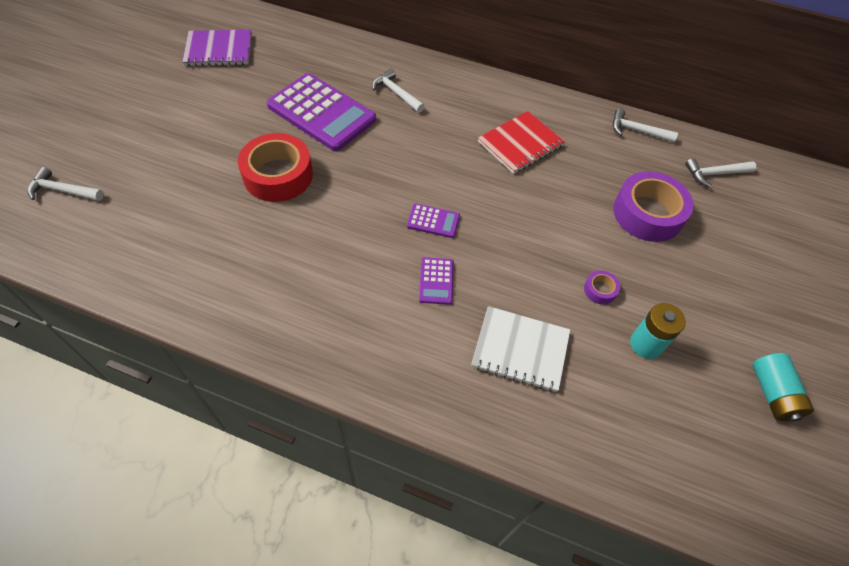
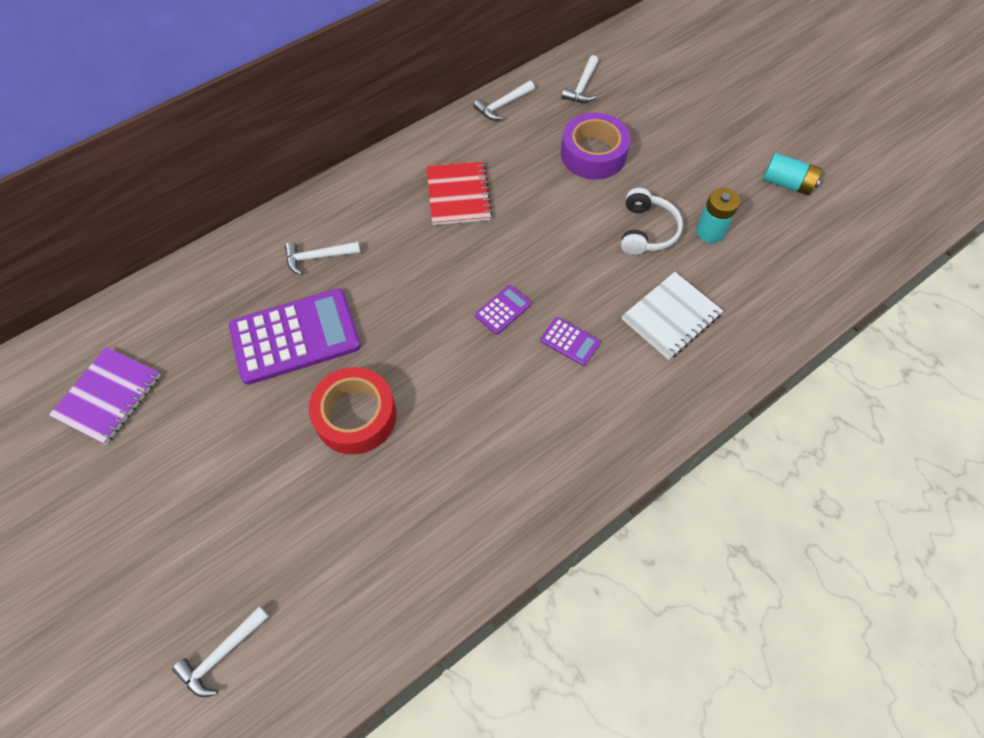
camera: 55 degrees left, 5 degrees up
purple tape [584,270,620,304] -> white headphones [621,188,683,255]

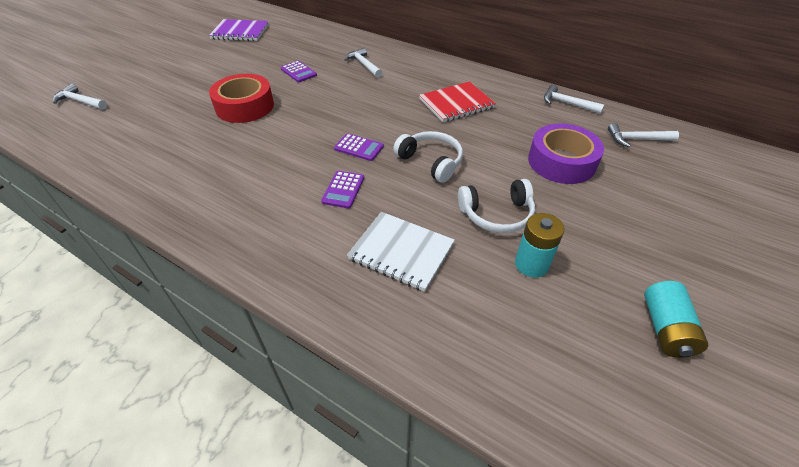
camera: 70 degrees right, 15 degrees down
purple calculator [229,289,361,385] -> purple calculator [281,61,317,82], size x0.44
none -> white headphones [393,131,463,183]

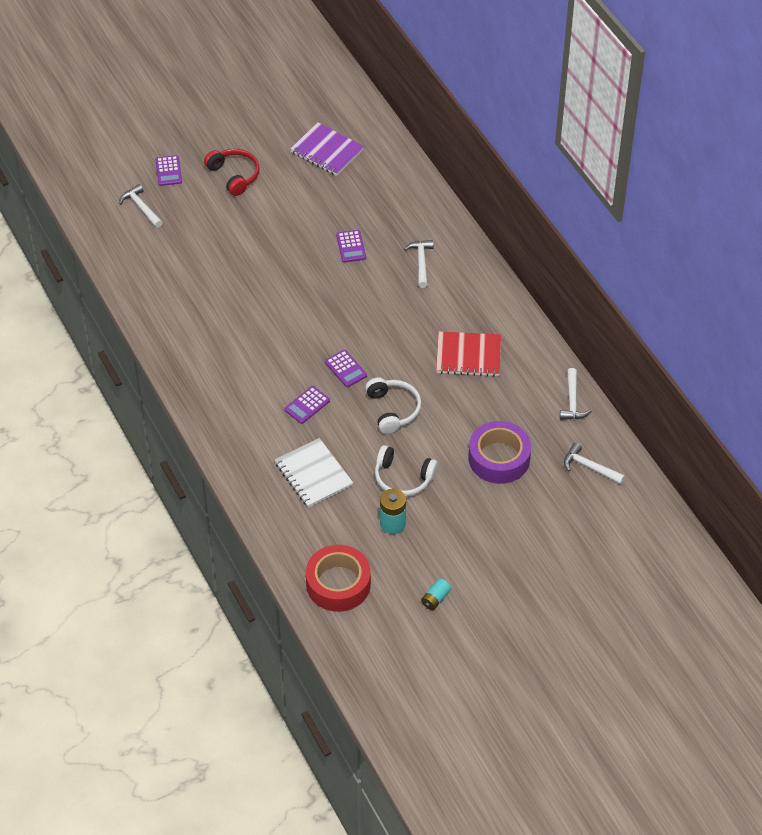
camera: 30 degrees right, 5 degrees up
red tape [209,74,274,123] -> red tape moved to [306,545,371,612]
white hammer [544,85,604,114] -> white hammer turned 150 degrees counterclockwise [560,368,592,420]
turquoise battery [644,281,708,358] -> turquoise battery [421,579,451,610], size x0.64
none -> purple calculator [155,155,182,186]
none -> red headphones [204,149,260,196]

